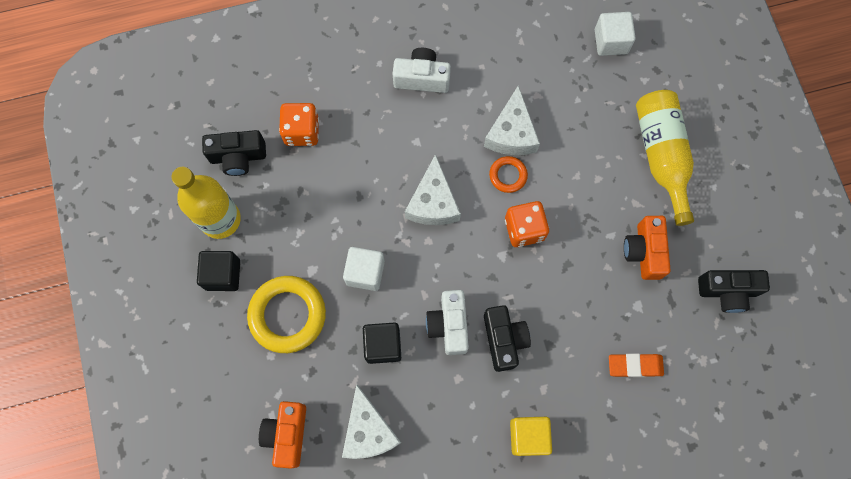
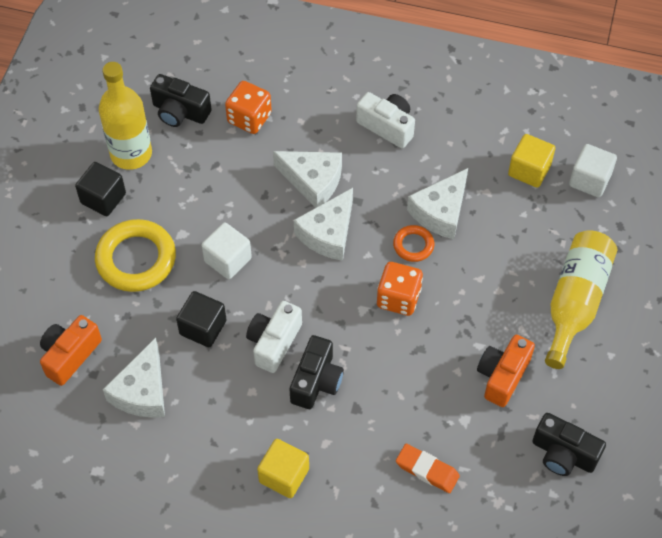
camera: 30 degrees right, 15 degrees down
none -> white cheese [273,151,342,208]
none -> yellow cube [508,134,555,188]

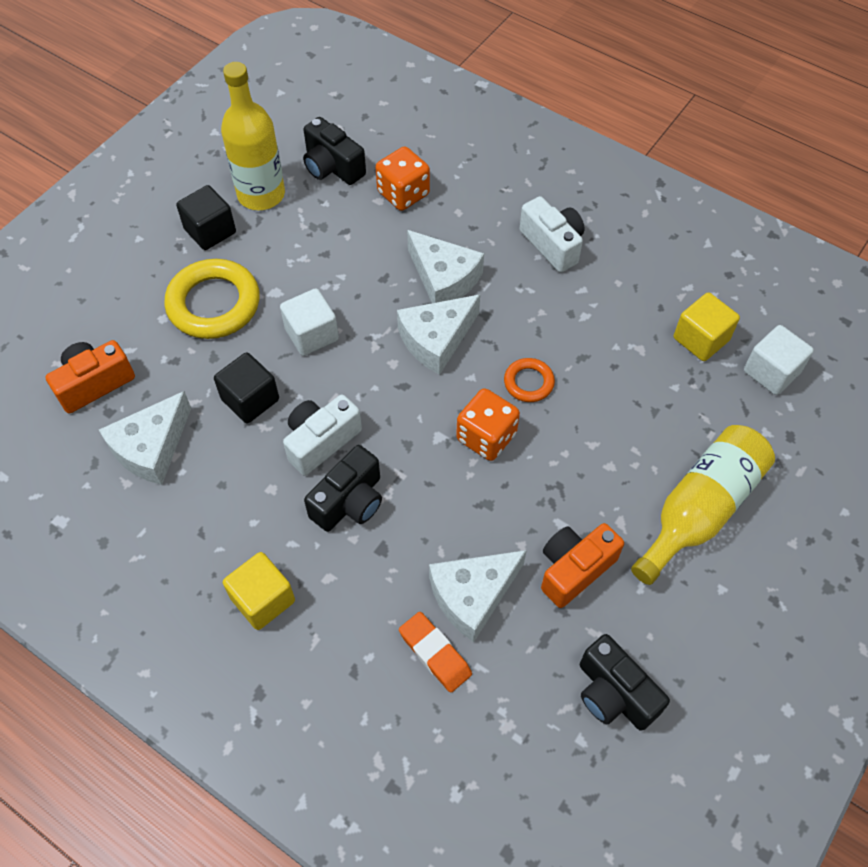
camera: 20 degrees right, 0 degrees up
white cheese [407,168,468,239] -> white cheese moved to [429,550,527,642]

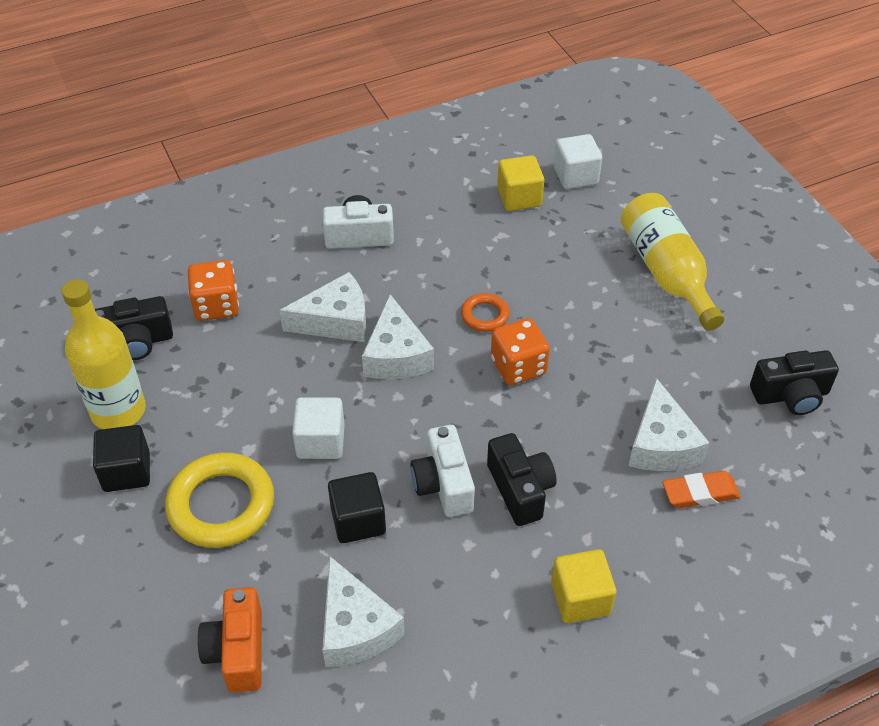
camera: 60 degrees left, 10 degrees down
orange camera [541,523,624,608] -> none

